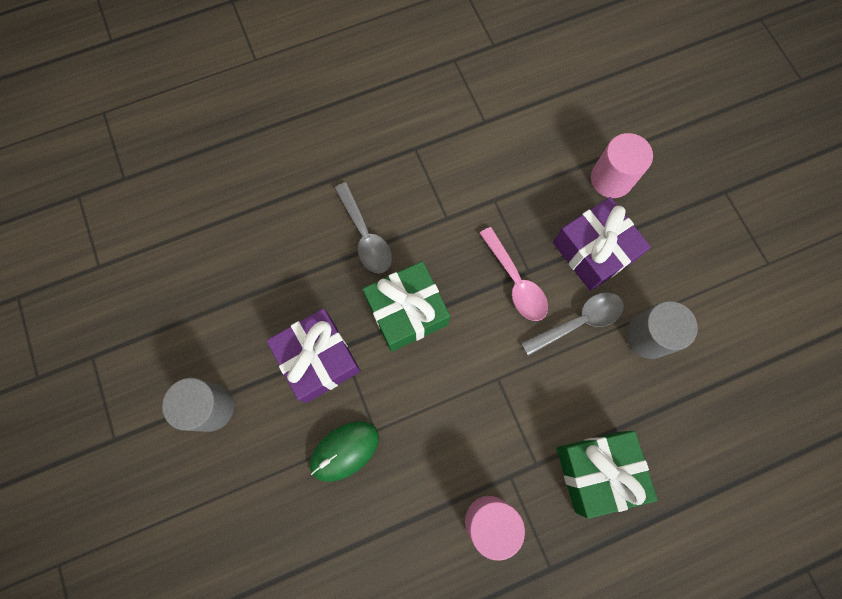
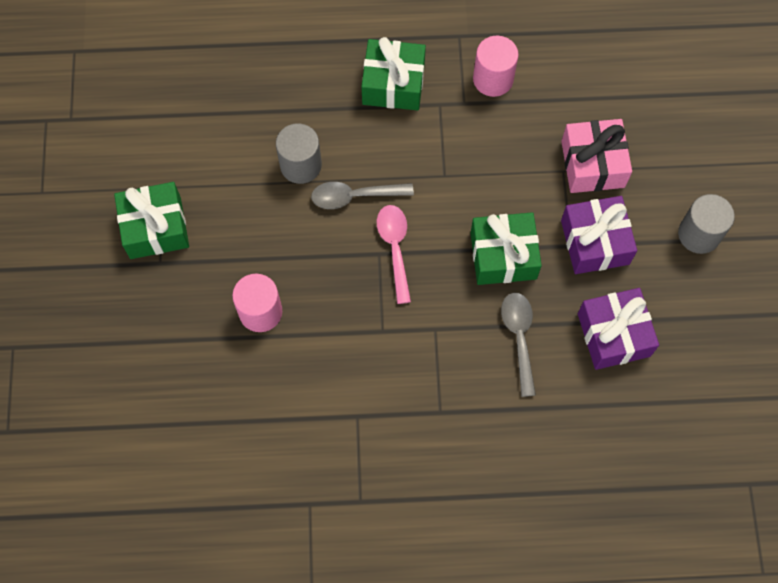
camera: 160 degrees left, 5 degrees down
green mouse [310,421,379,482] -> pink gift [561,119,632,193]
purple gift [553,197,651,291] -> purple gift moved to [578,288,659,370]
none -> green gift [114,182,189,259]

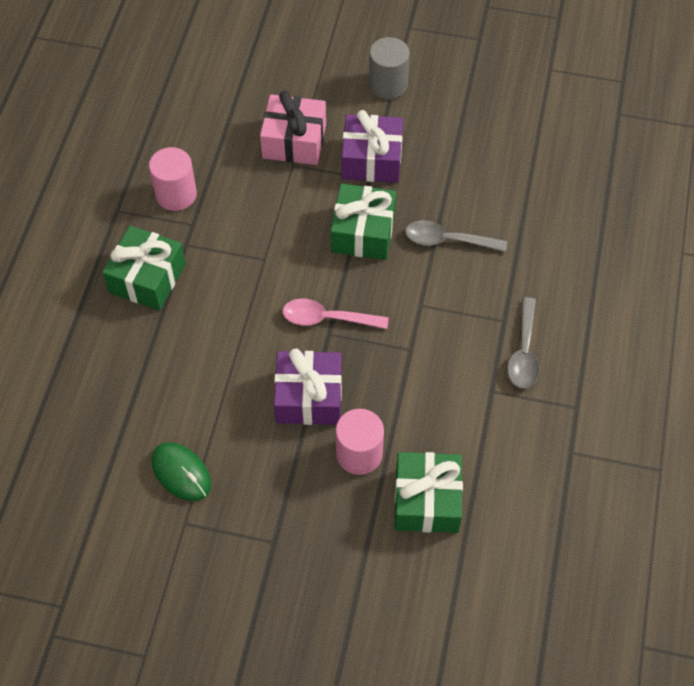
camera: 75 degrees left, 10 degrees down
green gift [114,182,189,259] -> green gift moved to [395,452,463,533]
grey cylinder [276,123,322,184] -> none
grey spoon [311,182,414,209] -> grey spoon moved to [507,297,540,388]
purple gift [578,288,659,370] -> purple gift moved to [274,348,342,425]
none -> green mouse [151,442,211,501]

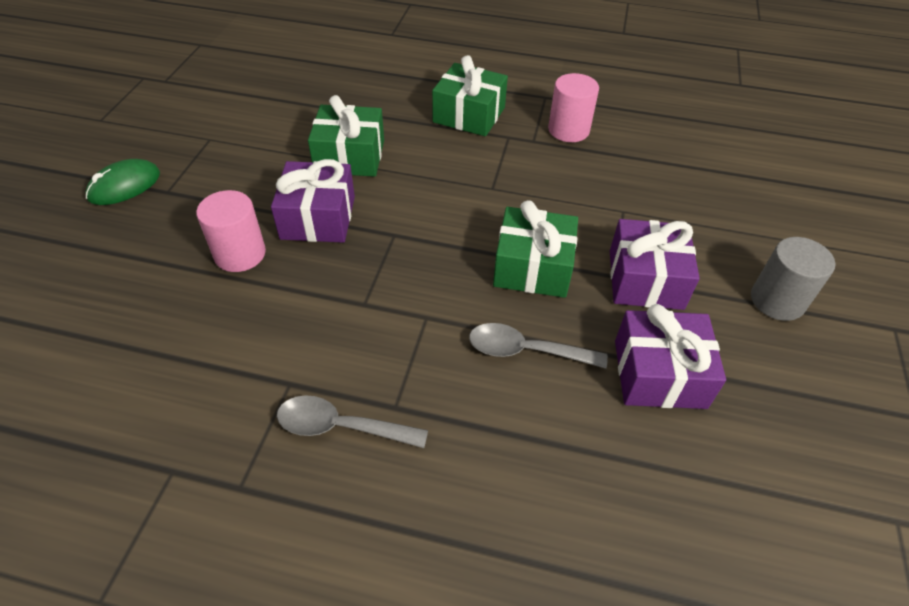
camera: 90 degrees right, 10 degrees down
green mouse [151,442,211,501] -> green mouse moved to [85,159,160,205]
pink gift [260,91,326,165] -> none
pink spoon [283,299,389,329] -> none
green gift [395,452,463,533] -> green gift moved to [308,95,384,177]
grey spoon [405,220,507,252] -> grey spoon turned 90 degrees counterclockwise [469,323,608,369]
none -> purple gift [615,304,726,409]

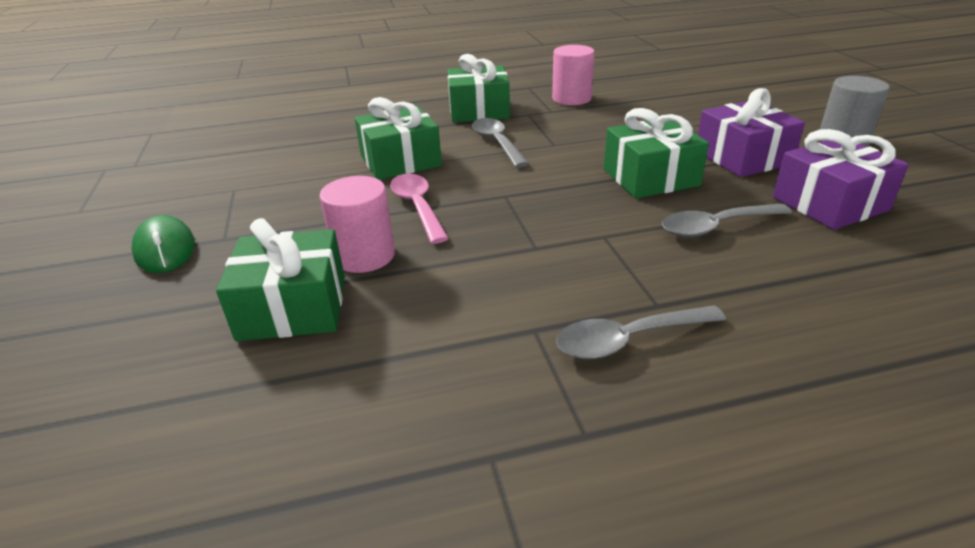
camera: 25 degrees left, 15 degrees down
green mouse [85,159,160,205] -> green mouse turned 45 degrees counterclockwise [131,215,195,273]
purple gift [271,159,355,243] -> pink spoon [390,174,449,244]
none -> green gift [216,218,345,341]
none -> grey spoon [472,118,529,168]

